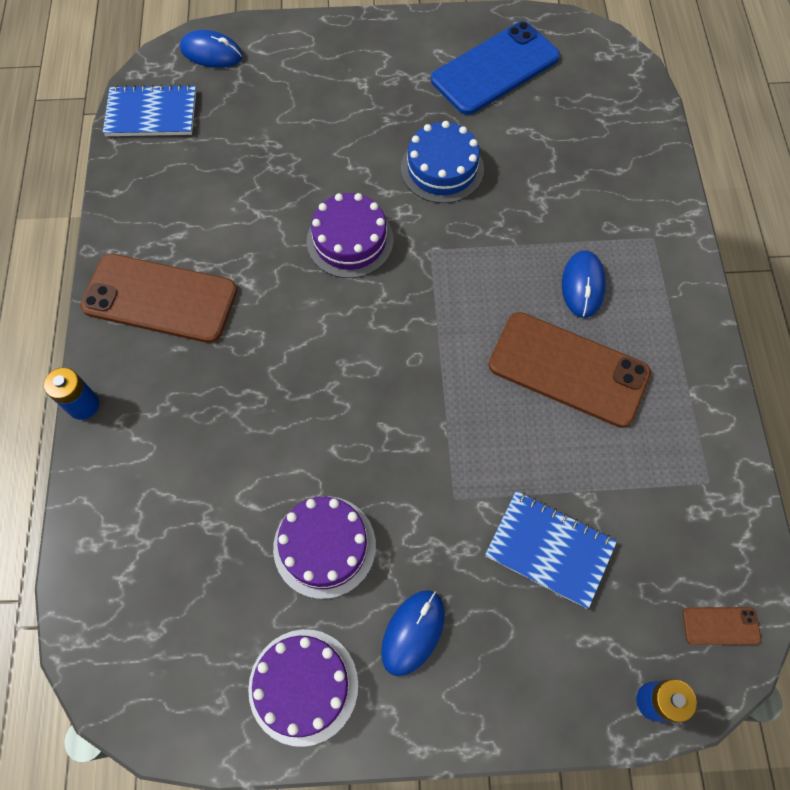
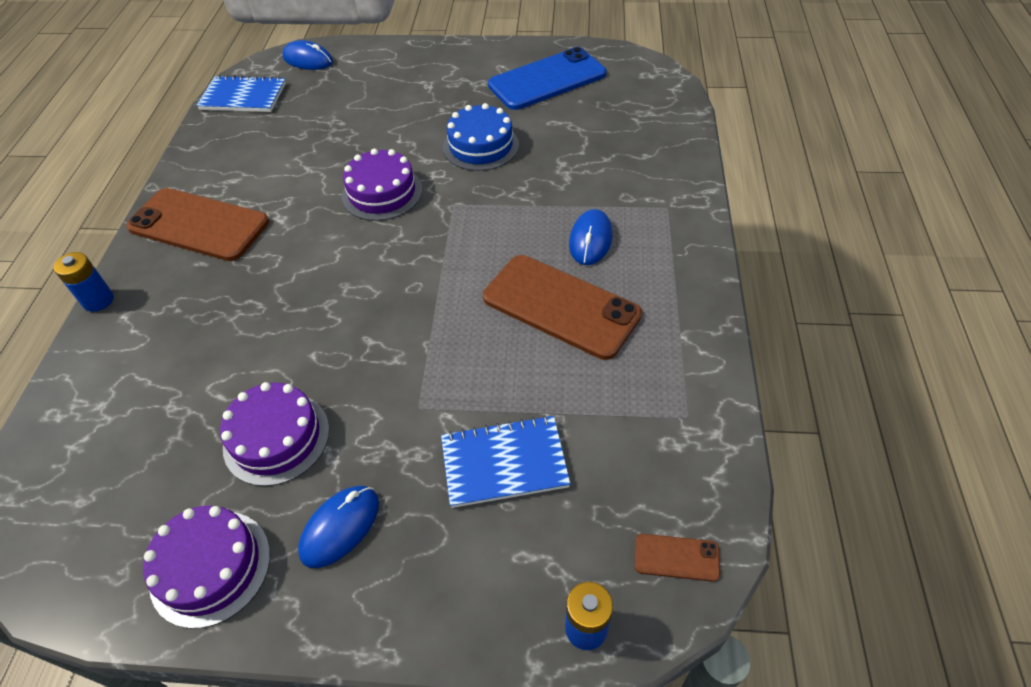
camera: 10 degrees right, 15 degrees down
blue notebook [485,491,617,609] -> blue notebook turned 45 degrees counterclockwise [441,415,570,508]

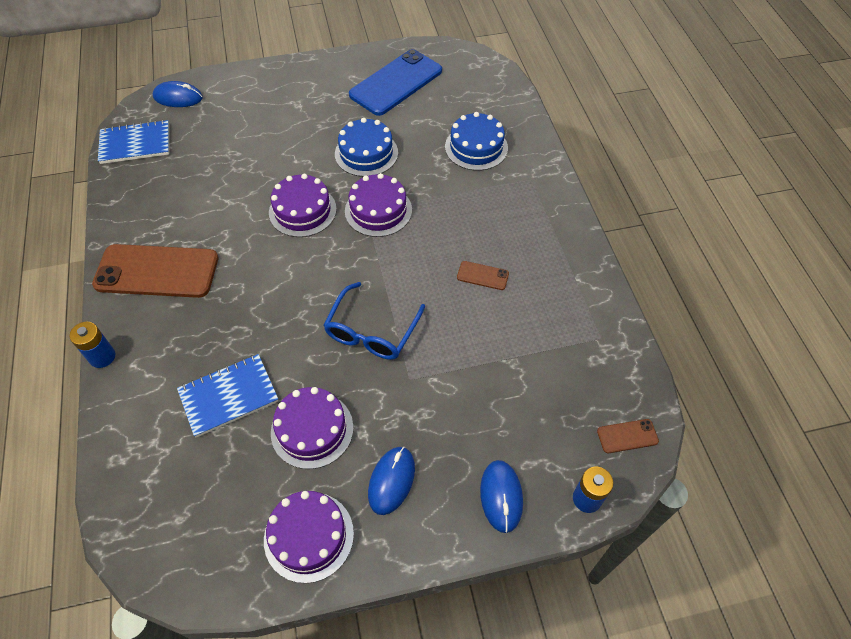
camera: 20 degrees left, 5 degrees up
blue notebook [441,415,570,508] -> blue notebook moved to [177,354,279,437]
brown phone [483,255,642,360] -> brown phone [457,261,509,290], size x0.43
blue mouse [569,209,613,265] -> blue mouse moved to [480,460,523,533]
none -> blue glasses [323,282,425,360]
none -> purple cake [345,173,412,237]
none -> blue cake [445,112,508,171]

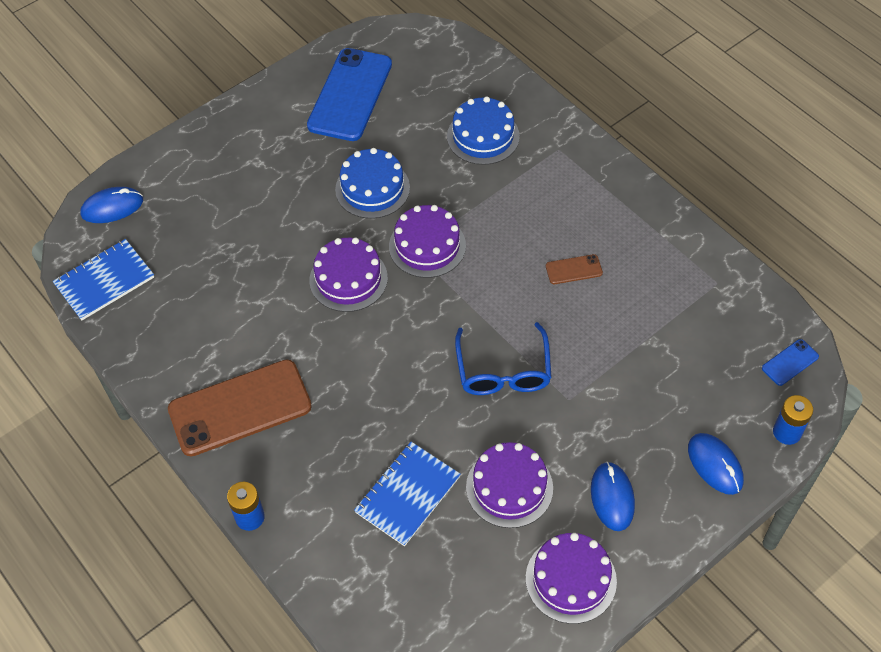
camera: 25 degrees left, 0 degrees up
brown phone [597,419,659,453] -> blue phone [762,339,819,386]

